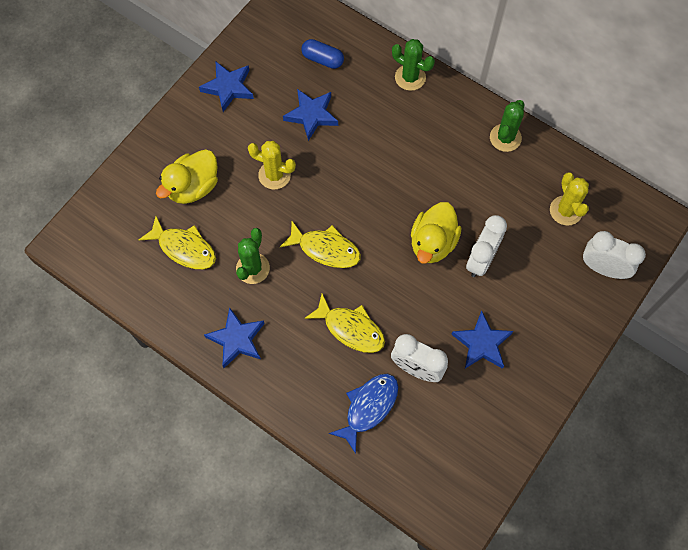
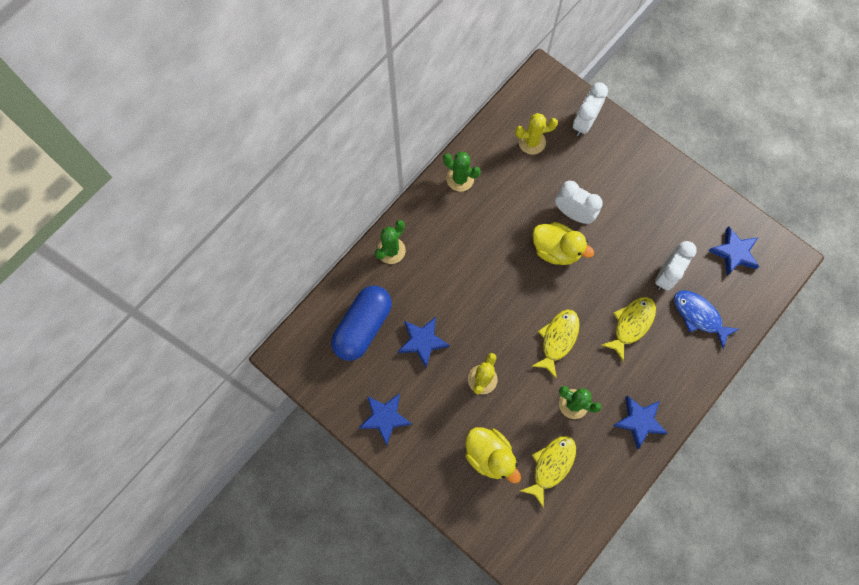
camera: 85 degrees left, 5 degrees up
blue capsule [301,39,344,69] -> blue capsule [331,286,392,361], size x1.91
blue star [451,311,513,369] -> blue star moved to [709,226,759,275]

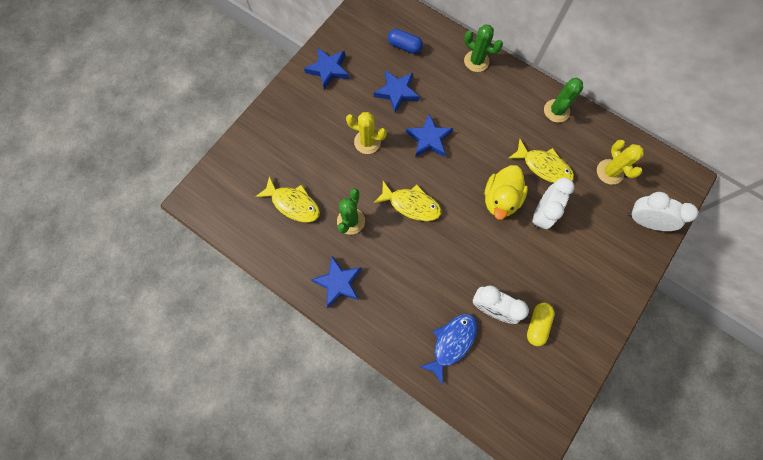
camera: 85 degrees right, 0 degrees up
blue capsule [331,286,392,361] -> blue capsule [388,29,423,54], size x0.52
yellow duck [465,427,521,484] -> none
yellow fish [601,297,656,362] -> yellow fish moved to [508,139,574,183]
blue star [709,226,759,275] -> blue star moved to [406,114,453,157]
none -> yellow capsule [527,303,555,346]

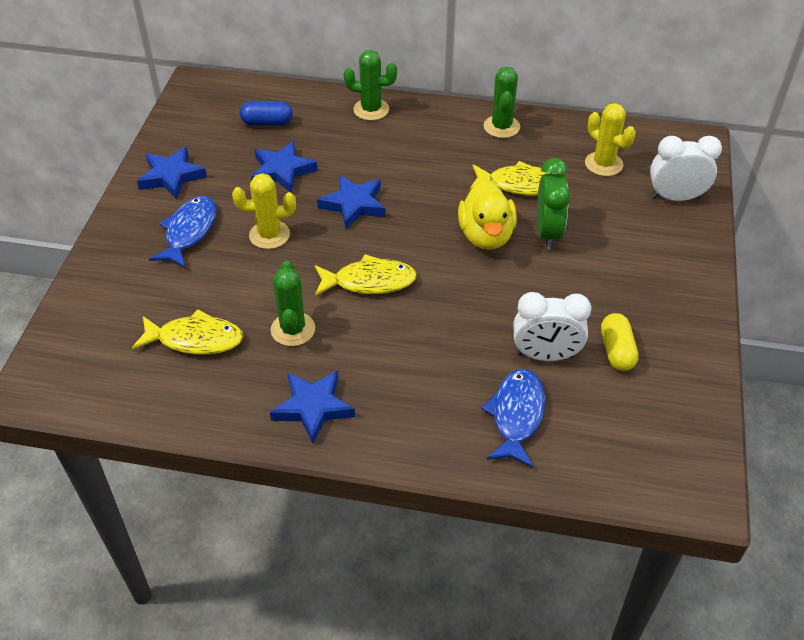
camera: 25 degrees left, 25 degrees down
white clock [532,178,574,229] -> green clock [537,158,570,249]
none -> blue fish [149,196,217,269]

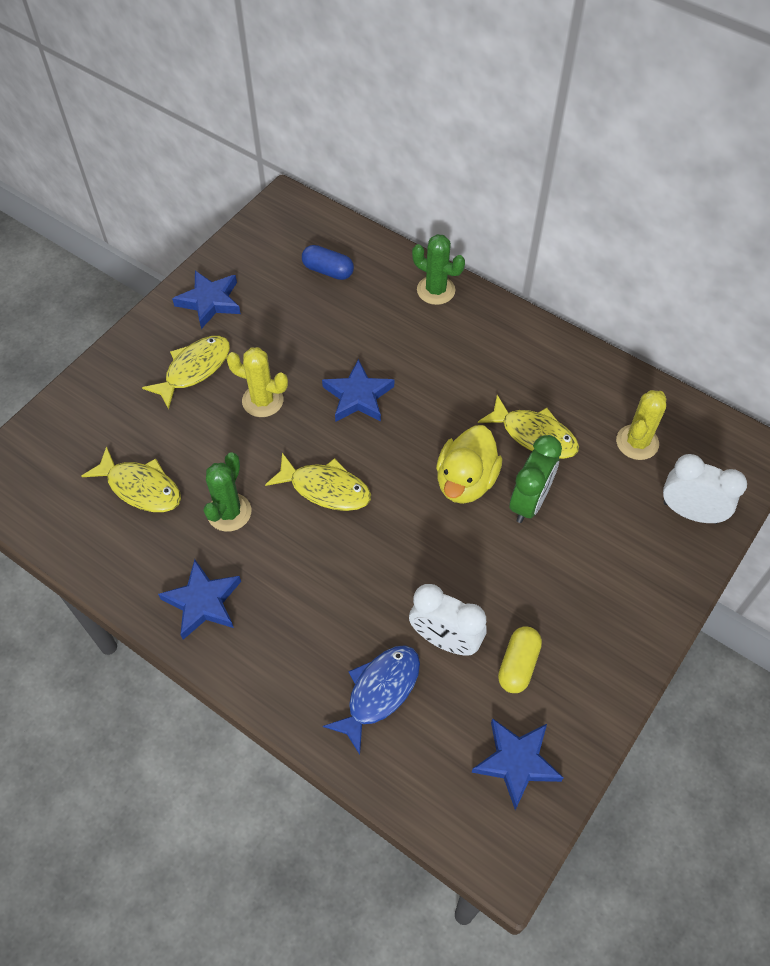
camera: 25 degrees right, 10 degrees up
blue fish [149,196,217,269] -> yellow fish [142,336,230,409]
blue star [251,141,318,193] -> blue star moved to [471,718,563,810]
green cactus [484,67,520,138] -> none
yellow cactus [585,103,636,176] -> yellow cactus turned 45 degrees clockwise [616,390,666,460]

